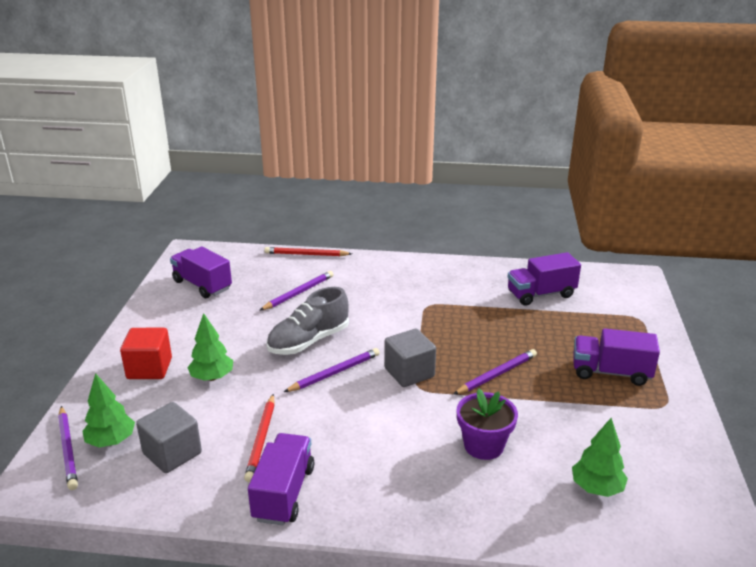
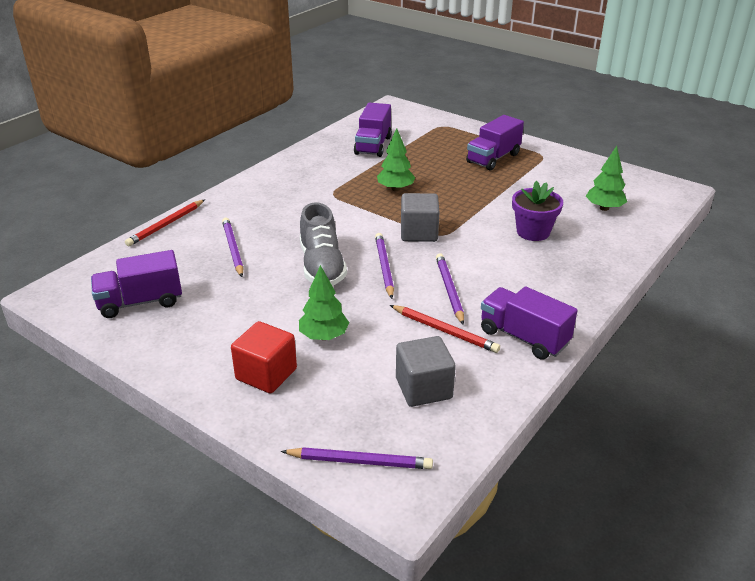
camera: 60 degrees left, 5 degrees up
green tree [82,373,135,447] -> green tree moved to [377,128,416,191]
purple pencil [453,349,537,395] -> purple pencil moved to [436,253,464,325]

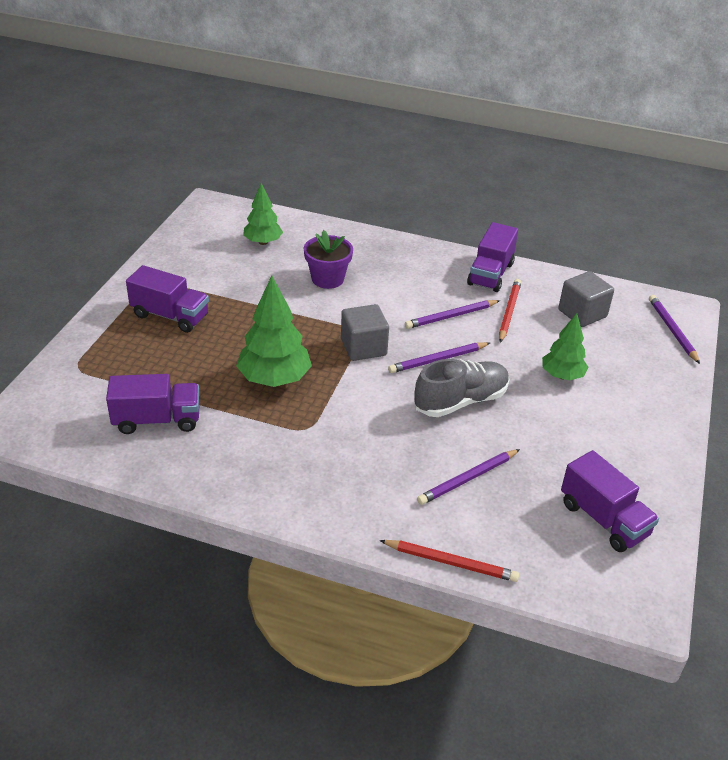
camera: 110 degrees left, 5 degrees up
red cube [231,321,297,393] -> none
green tree [377,128,416,191] -> green tree [236,276,312,387], size x1.57

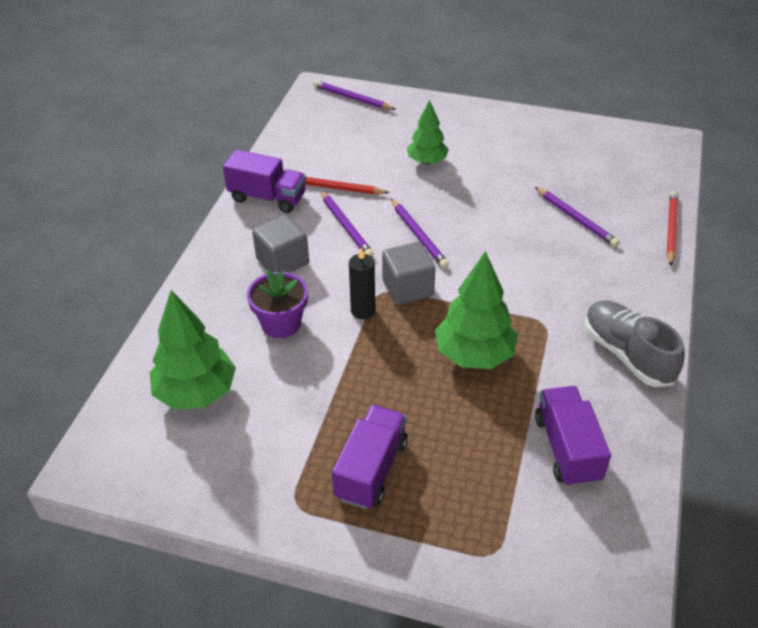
camera: 90 degrees left, 5 degrees up
green tree [243,183,283,245] -> green tree [150,290,236,409], size x1.57
grey shoe [414,359,510,417] -> grey shoe moved to [585,300,685,387]
grey cube [558,271,614,327] -> grey cube moved to [252,215,309,273]
purple truck [561,450,659,552] -> none
purple pencil [649,295,700,364] -> purple pencil turned 45 degrees clockwise [313,80,396,110]
none -> black candle [349,248,375,319]

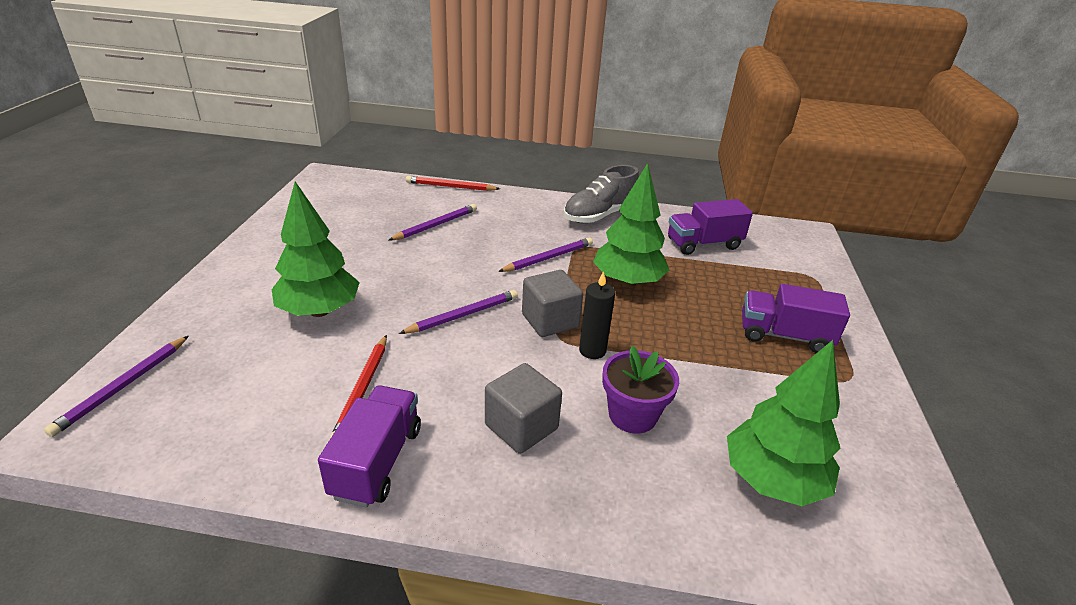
camera: 100 degrees left, 10 degrees down
purple pencil [320,190,374,257] -> purple pencil moved to [498,238,593,272]
green tree [407,100,449,164] -> green tree [272,181,360,317], size x1.57

